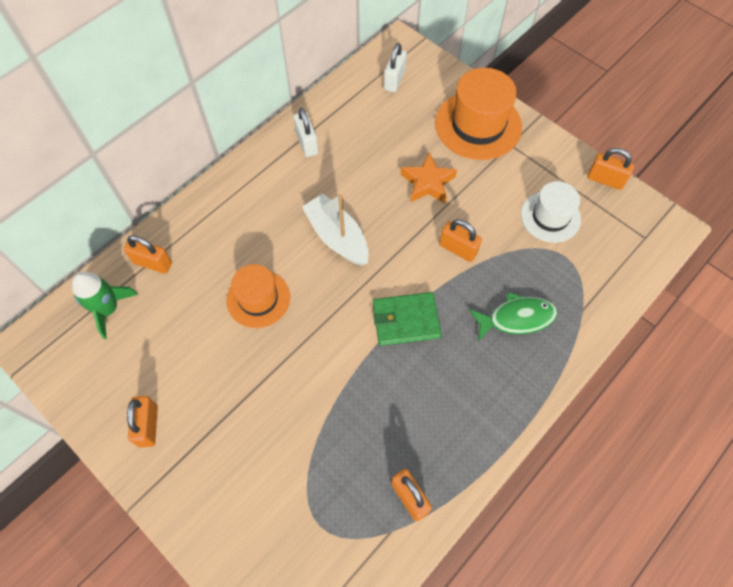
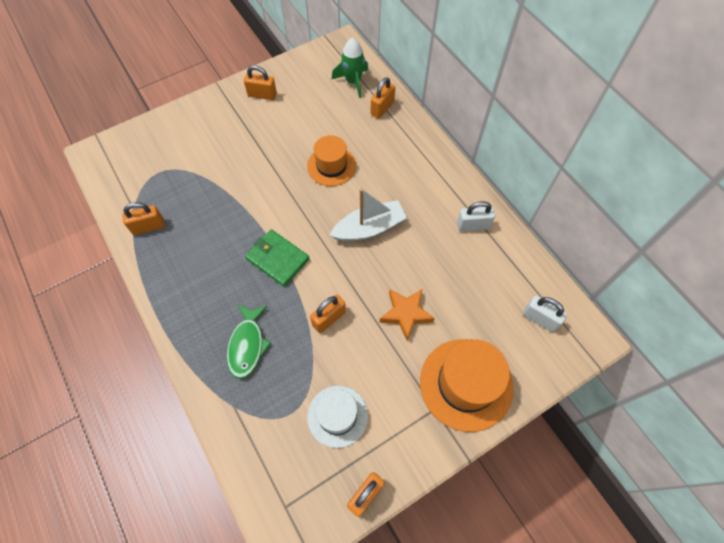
camera: 105 degrees right, 0 degrees up
green wallet [373,292,441,346] -> green wallet turned 60 degrees counterclockwise [245,229,310,287]

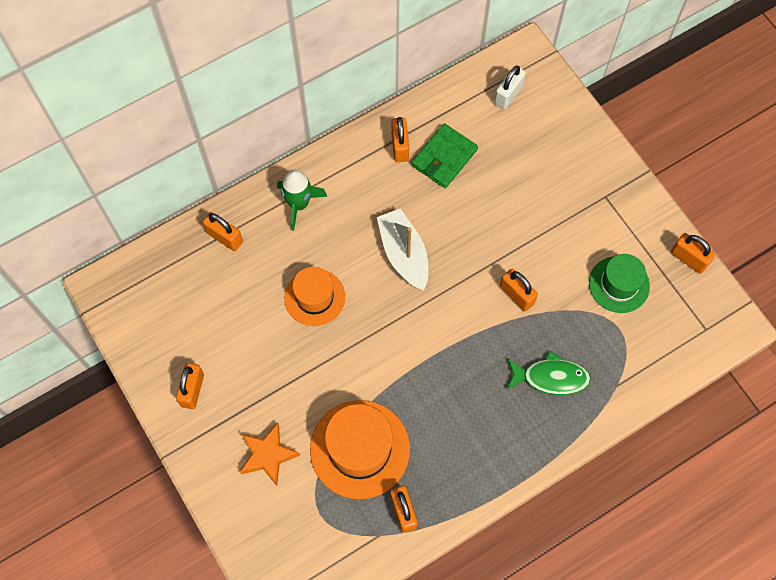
camera: 90 degrees left, 5 degrees up
green wallet [245,229,310,287] -> green wallet moved to [411,123,478,188]
white hat [307,386,368,448] -> green hat [589,254,650,313]
green rocket [332,38,368,98] -> green rocket moved to [277,170,327,231]
orange star [379,289,435,341] -> orange star moved to [240,423,300,485]
orange hat [420,339,514,432] -> orange hat moved to [310,400,410,499]
white padlock [457,201,495,231] -> orange padlock [391,117,409,162]

